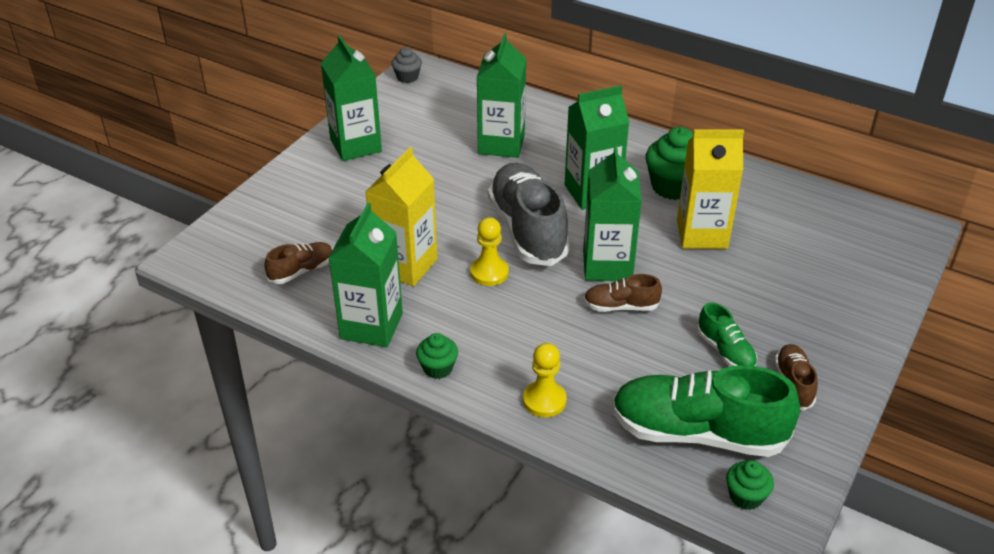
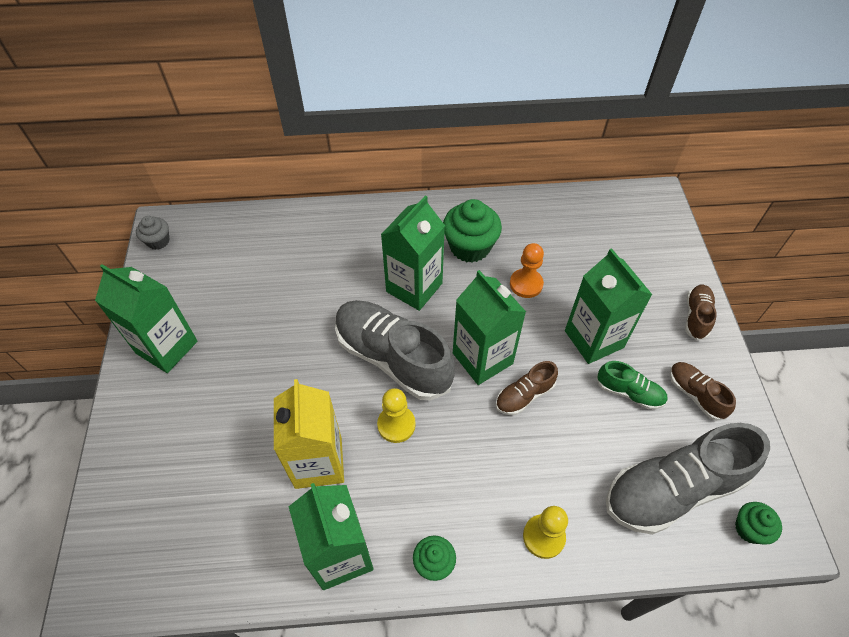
camera: 35 degrees left, 15 degrees up
brown shoe [264,242,333,284] -> brown shoe moved to [685,285,717,341]
green carton [477,33,526,158] -> green carton moved to [565,248,652,364]
green shoe [612,365,800,457] -> grey shoe [606,423,770,535]
yellow carton [677,129,744,249] -> orange pawn [510,243,544,298]

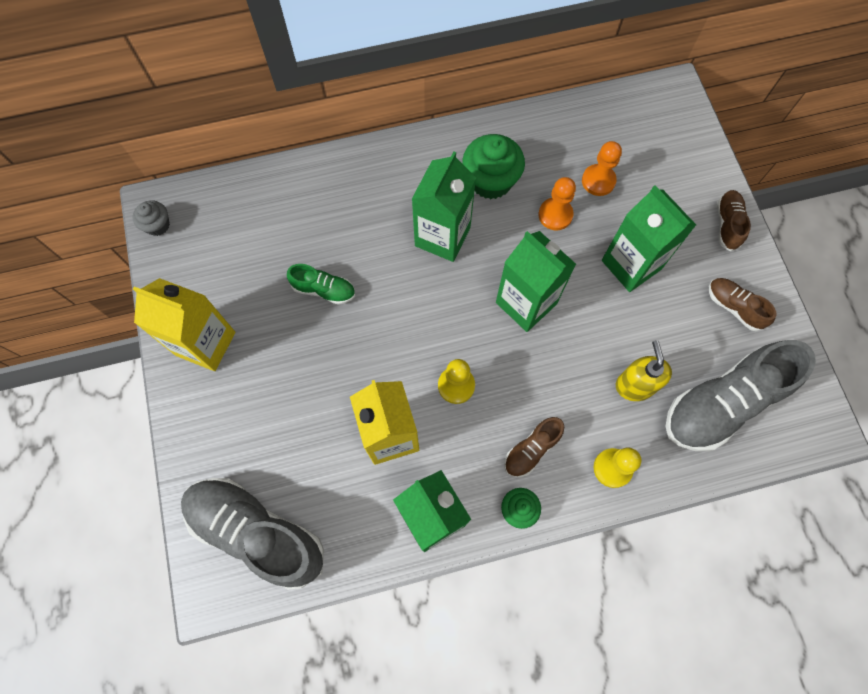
camera: 10 degrees left, 15 degrees up
green carton [95,264,198,373] -> yellow carton [133,278,235,371]
grey shoe [335,300,455,400] -> grey shoe moved to [181,478,324,590]
brown shoe [496,361,558,415] -> brown shoe moved to [504,417,564,477]
green shoe [596,361,667,410] -> green shoe moved to [287,264,355,305]
green cupcake [735,502,782,545] -> none
none -> orange pawn [582,141,622,196]
none -> yellow soap dispenser [616,340,672,401]

